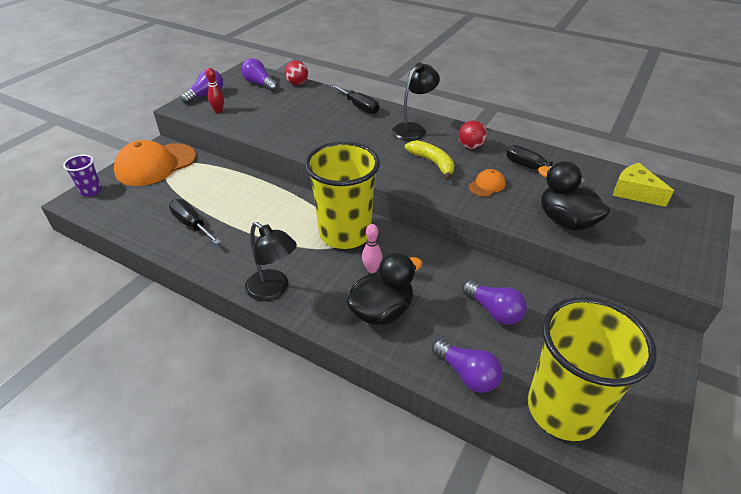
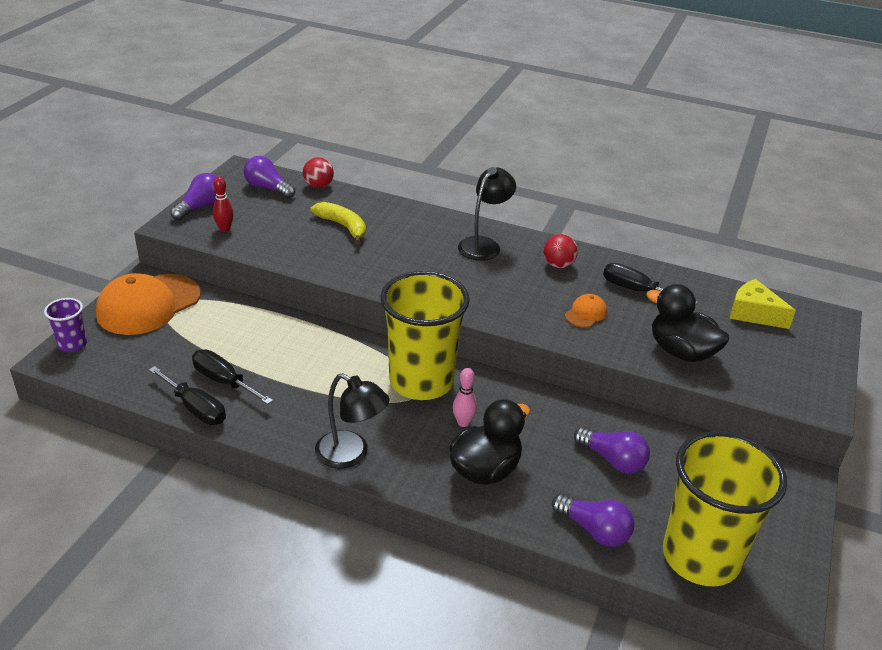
camera: 10 degrees left, 5 degrees down
black screwdriver [331,84,379,114] -> black screwdriver moved to [149,366,226,425]
yellow banana [405,140,455,181] -> yellow banana moved to [311,202,366,244]

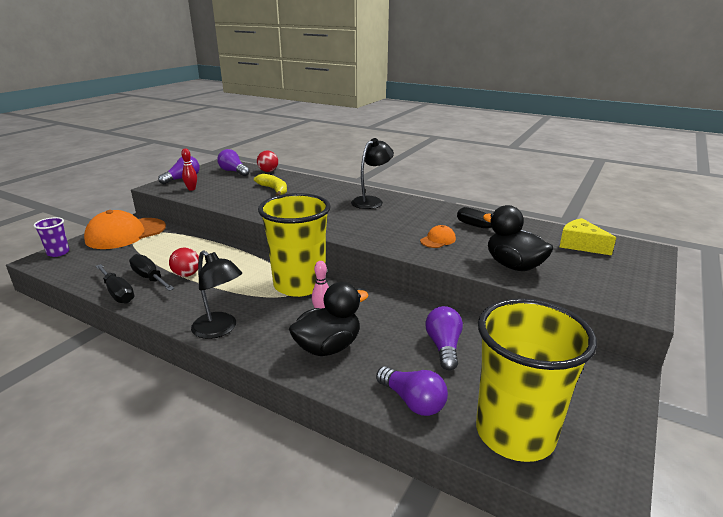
camera: 10 degrees right, 10 degrees down
red ball [543,234,578,268] -> red ball moved to [169,248,199,277]
purple light bulb [574,427,650,474] -> purple light bulb turned 135 degrees counterclockwise [425,306,463,371]

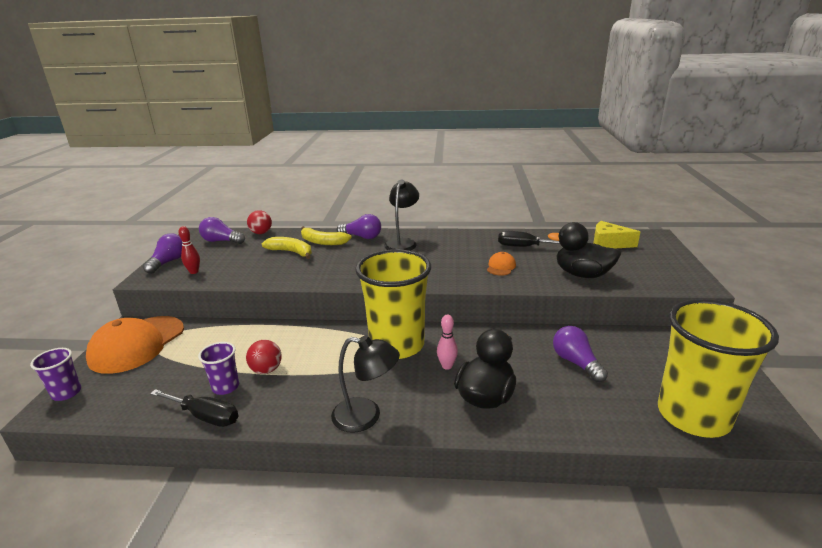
camera: 25 degrees left, 0 degrees up
black screwdriver [129,254,174,291] -> purple cup [198,342,239,395]
purple light bulb [376,366,448,416] -> purple light bulb moved to [337,214,381,239]
none -> yellow banana [301,226,352,245]

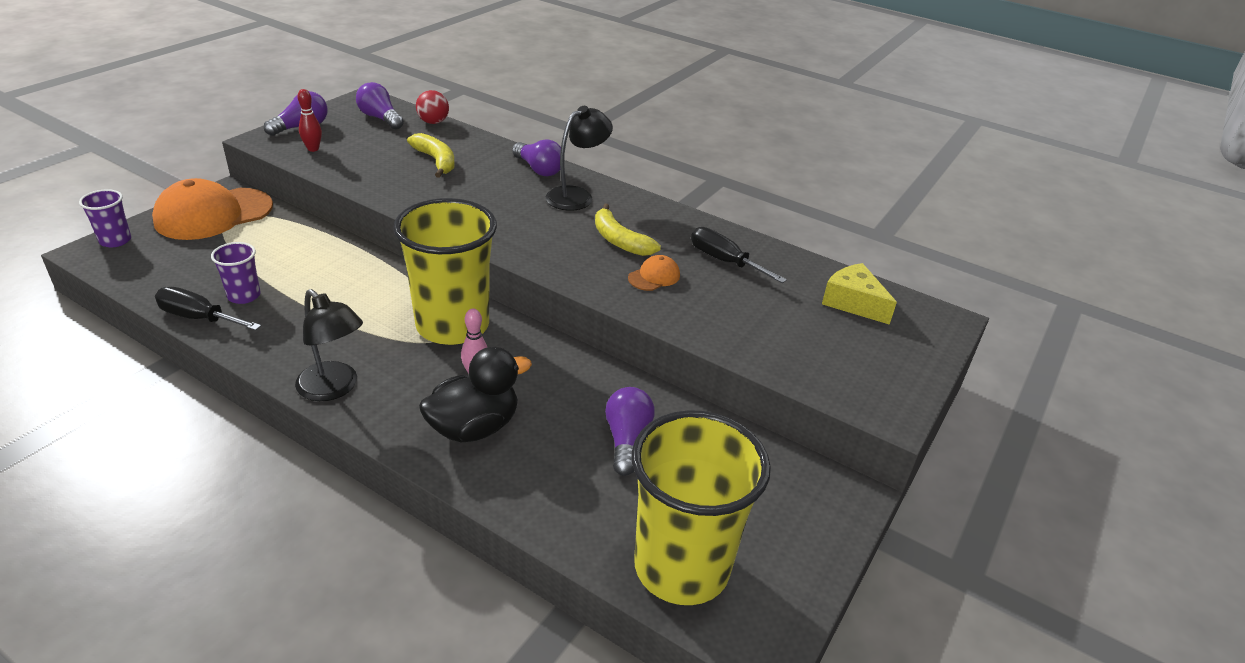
camera: 25 degrees right, 10 degrees up
black screwdriver [150,389,239,427] -> black screwdriver turned 150 degrees clockwise [155,287,261,330]
red ball [246,340,282,374] -> none
yellow banana [301,226,352,245] -> yellow banana moved to [595,204,661,256]
black duck [548,222,621,278] -> none

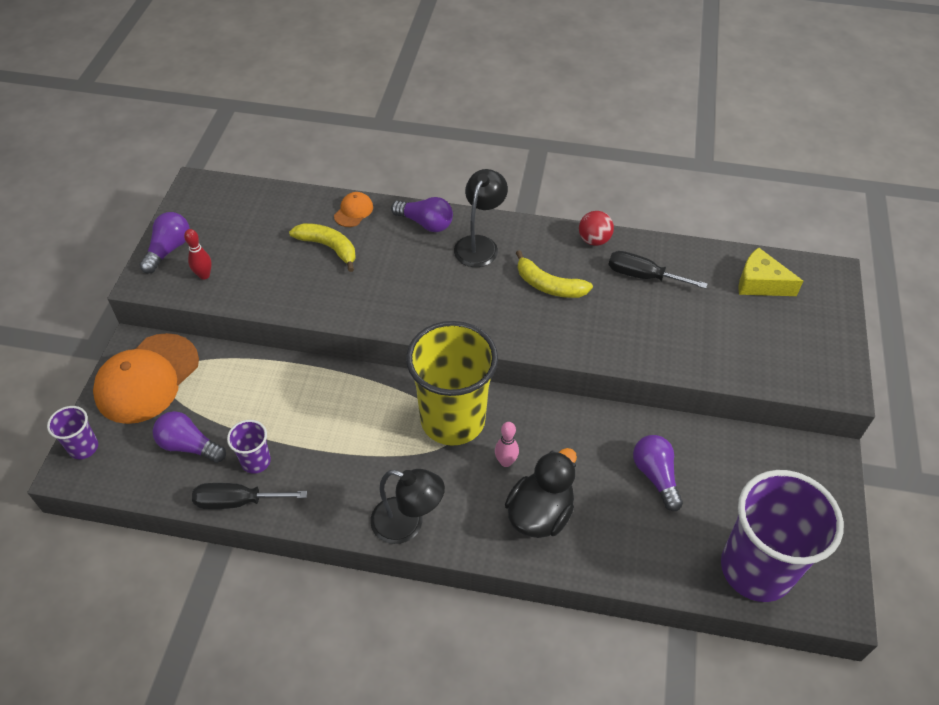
camera: 20 degrees left, 15 degrees up
purple light bulb [356,82,404,130] -> purple light bulb moved to [153,411,226,463]
red ball [416,90,449,124] -> red ball moved to [579,211,614,246]
orange cap [628,255,680,291] -> orange cap moved to [334,192,373,227]
yellow cup [632,410,771,605] -> purple cup [721,470,844,602]

